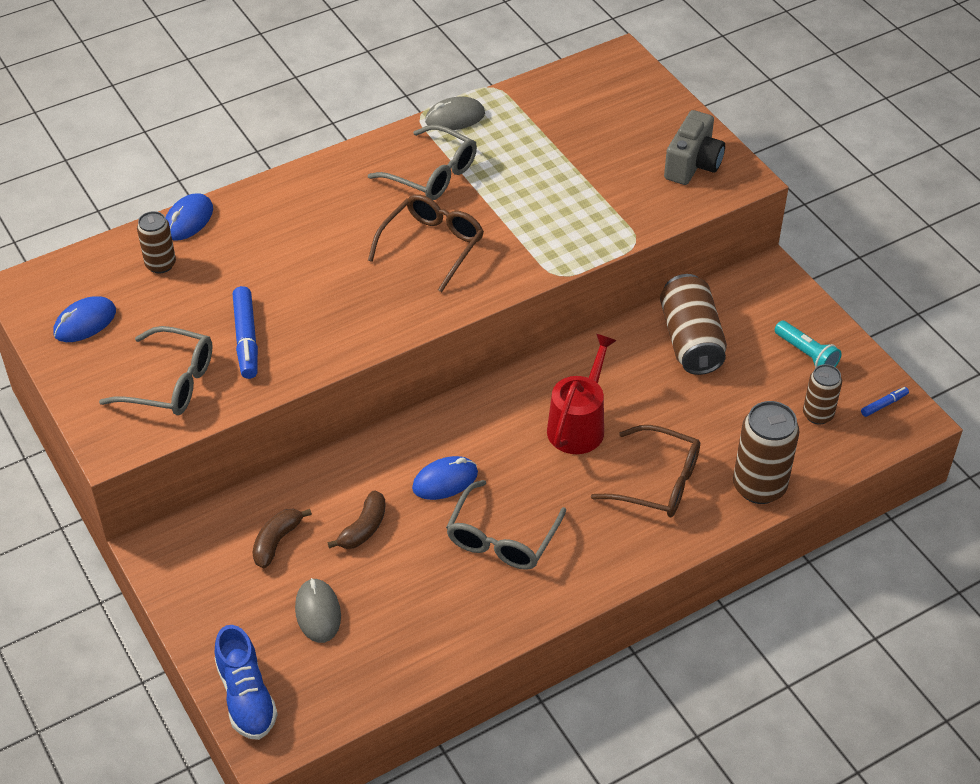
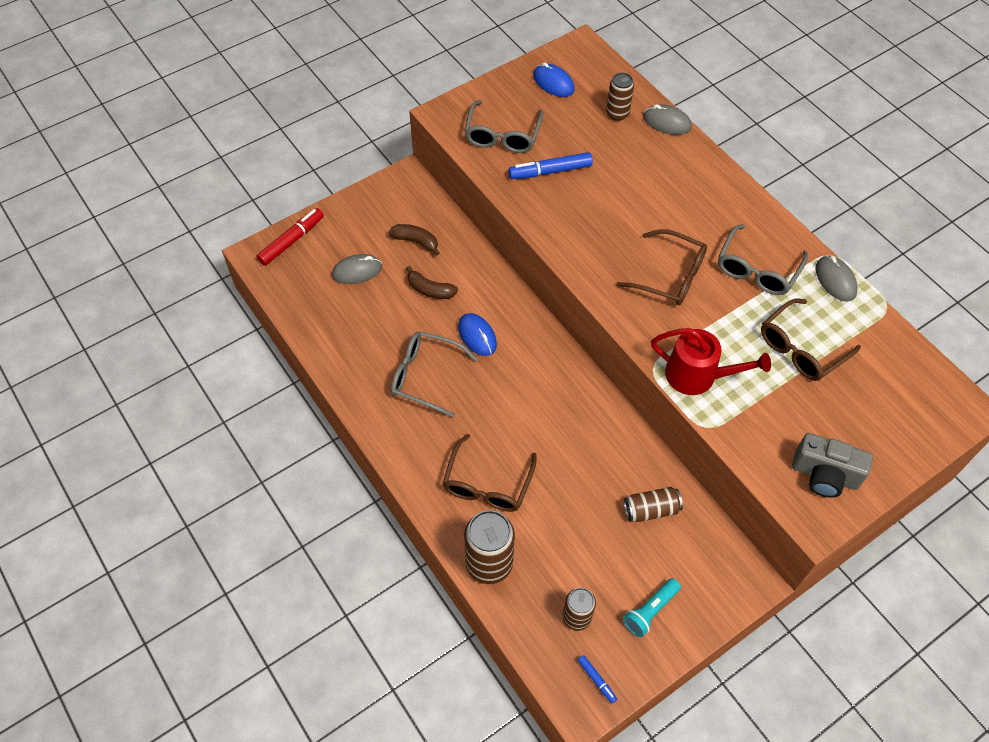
camera: 85 degrees right, 10 degrees up
blue mouse [165,193,213,241] -> grey mouse [643,104,692,135]
blue shoe [215,625,278,740] -> red marker [257,208,324,266]
red watering can [547,334,617,454] -> red watering can moved to [651,328,771,395]
brown can [660,274,727,375] -> brown can [624,487,683,522], size x0.60
none -> brown glasses [761,298,861,381]

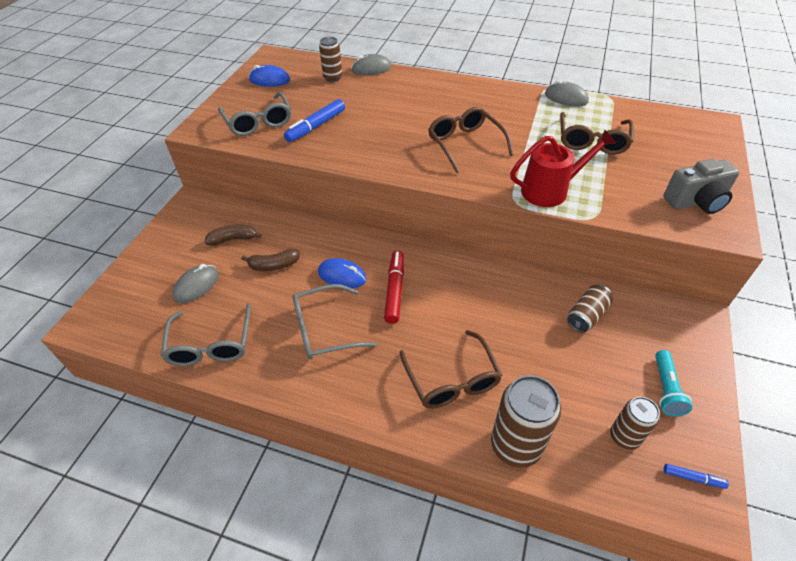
camera: 35 degrees left, 10 degrees down
red marker [257,208,324,266] -> red marker moved to [384,250,404,324]
brown glasses [616,229,707,305] -> brown glasses turned 105 degrees counterclockwise [428,107,513,173]
grey glasses [718,224,808,295] -> grey glasses moved to [161,304,251,366]

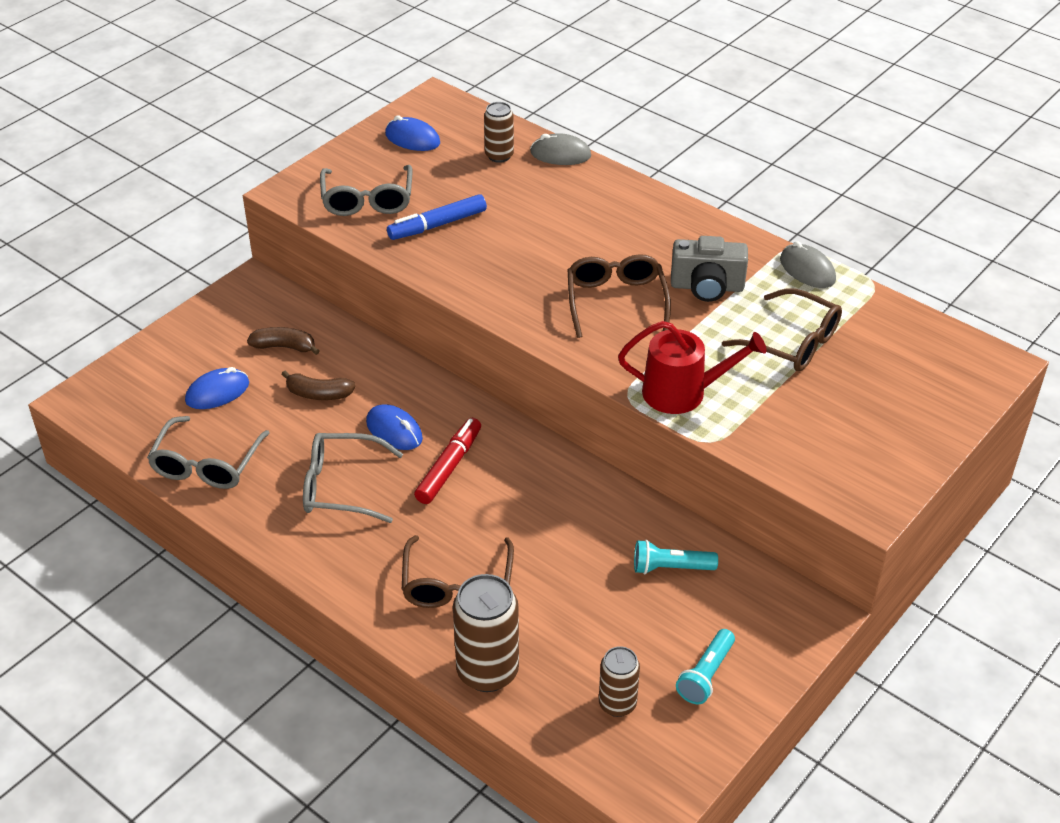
camera: 20 degrees right, 5 degrees down
grey mouse [172,264,219,303] -> blue mouse [185,367,249,409]
brown glasses [560,112,634,154] -> brown glasses turned 90 degrees counterclockwise [722,288,842,372]
brown can [567,285,613,333] -> turquoise flashlight [634,540,718,574]
grey camera [663,159,740,214] -> grey camera moved to [671,236,748,302]
blue marker [664,464,729,489] -> none

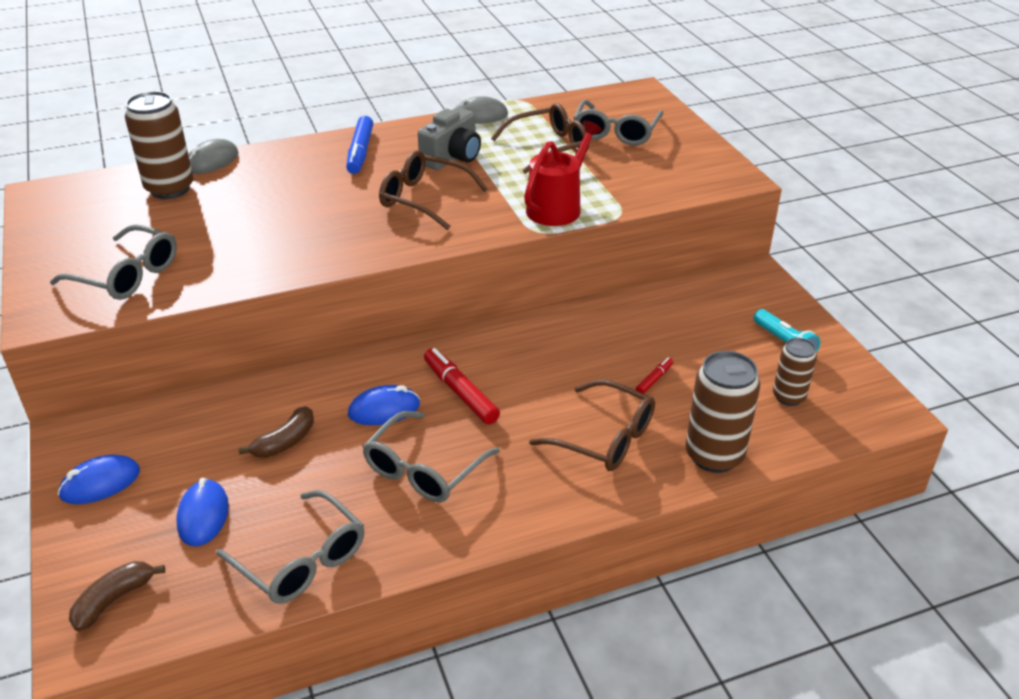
camera: 60 degrees left, 5 degrees down
brown banana [247,327,319,355] -> brown banana moved to [69,561,165,632]
blue mouse [385,115,440,151] -> blue mouse moved to [58,455,140,504]
blue marker [387,194,487,240] -> blue marker moved to [346,116,373,174]
brown can [484,102,514,163] -> brown can [125,91,194,199], size x1.67
turquoise flashlight [634,540,718,574] -> none
none -> grey glasses [573,100,664,145]
none -> red marker [636,357,673,394]

